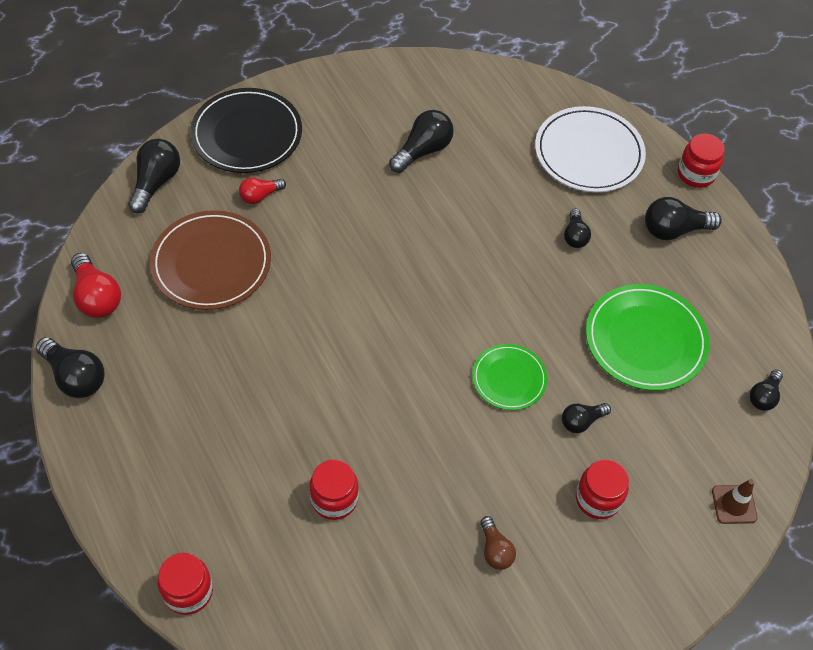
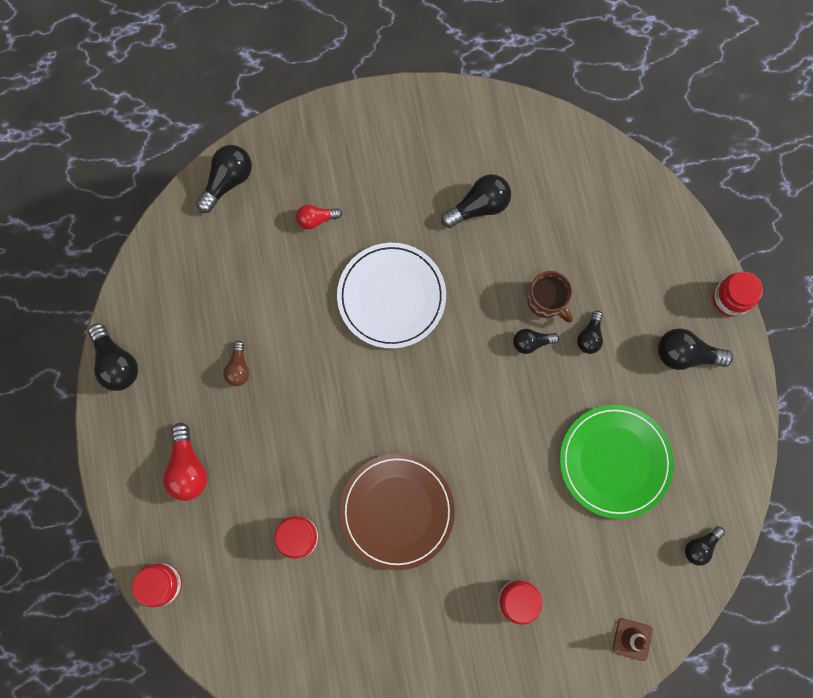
camera: 20 degrees right, 20 degrees up
red light bulb [71,253,121,318] -> red light bulb moved to [163,423,207,501]
brown plate [150,210,271,310] -> brown plate moved to [340,454,455,570]
black plate [190,88,302,173] -> none
green plate [472,344,547,410] -> none
brown light bulb [480,516,516,570] -> brown light bulb moved to [223,341,249,386]
white plate [535,106,646,192] -> white plate moved to [337,243,446,349]
black light bulb [562,403,611,433] -> black light bulb moved to [513,329,559,354]
none -> brown mug [527,271,573,323]

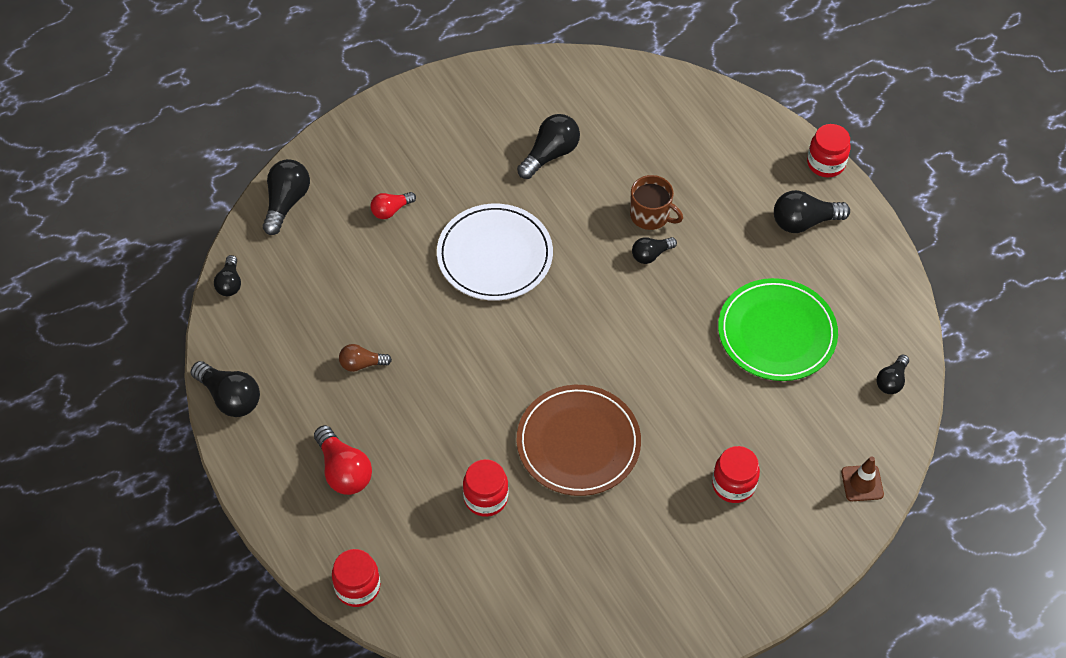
camera: 20 degrees left, 20 degrees down
brown light bulb [223,341,249,386] -> brown light bulb turned 105 degrees clockwise [339,344,392,372]
black light bulb [577,311,603,354] -> black light bulb moved to [214,255,241,296]

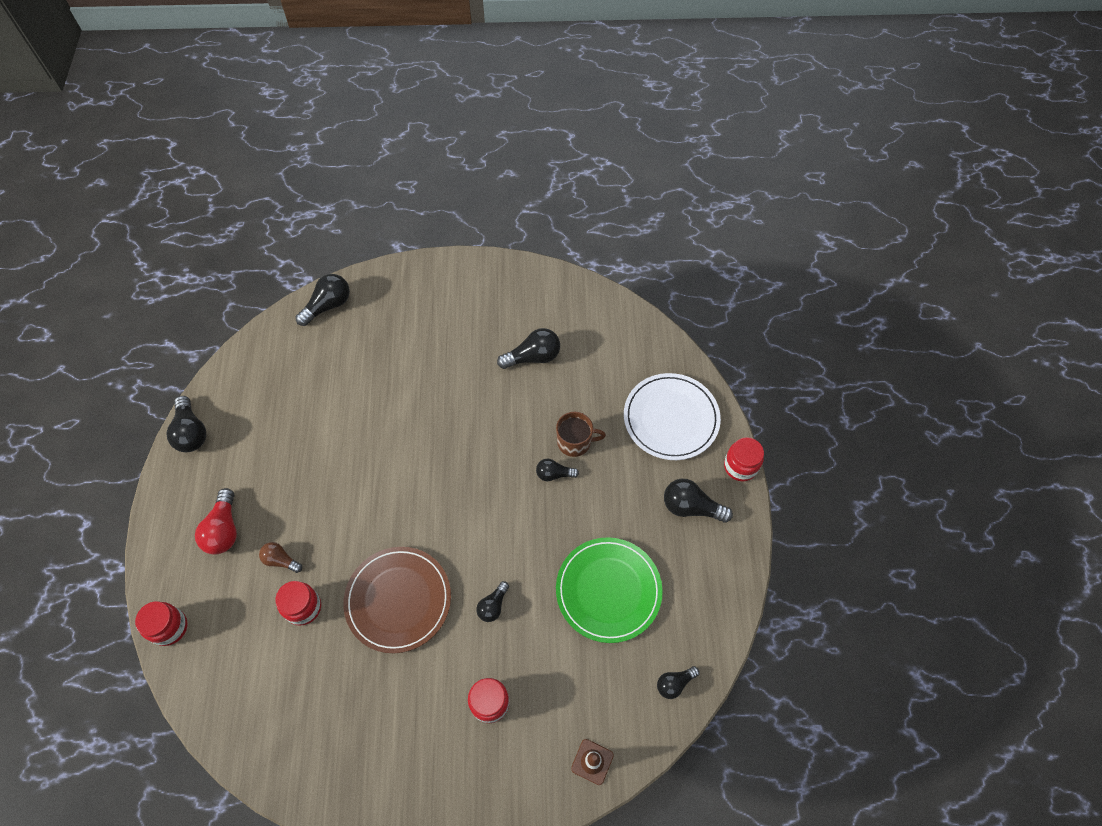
camera: 30 degrees right, 5 degrees up
black light bulb [214,255,241,296] -> black light bulb moved to [476,581,509,622]
brown light bulb [339,344,392,372] -> brown light bulb moved to [259,542,302,573]
red light bulb [370,192,416,219] -> none
white plate [437,204,553,301] -> white plate moved to [624,373,721,460]
brown mug [630,175,683,230] -> brown mug turned 60 degrees counterclockwise [556,412,606,457]

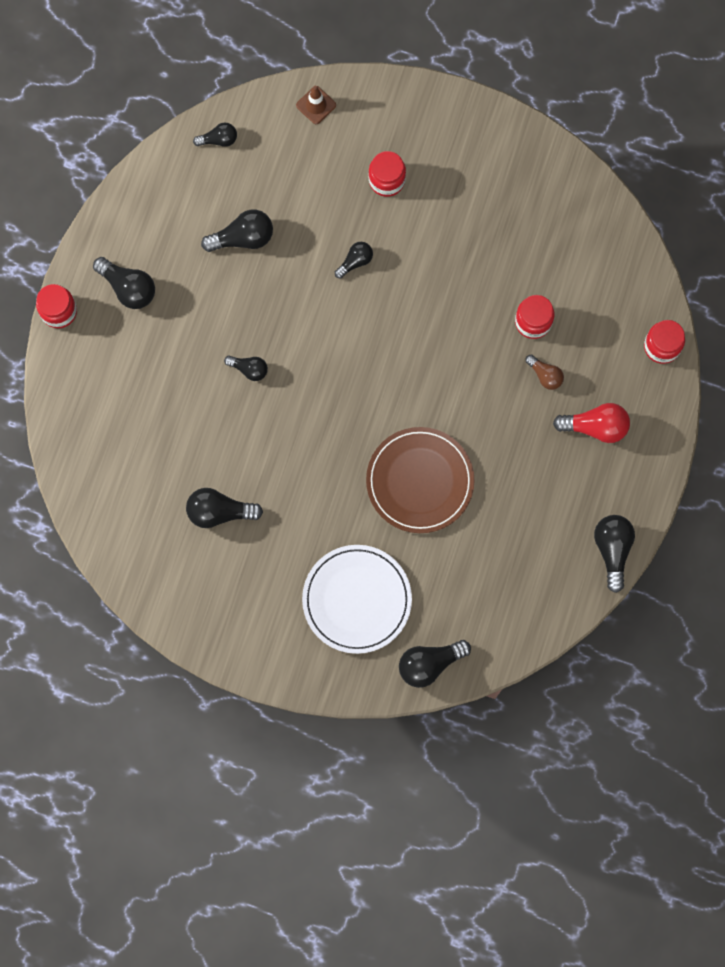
camera: 160 degrees left, 15 degrees up
red light bulb [195,488,237,555] -> red light bulb turned 75 degrees clockwise [553,403,630,443]
brown plate [343,547,451,653] -> brown plate moved to [366,427,475,533]
brown mug [556,412,606,457] -> none
green plate [556,537,663,643] -> black light bulb [201,209,273,252]
white plate [624,373,721,460] -> white plate moved to [302,545,412,654]

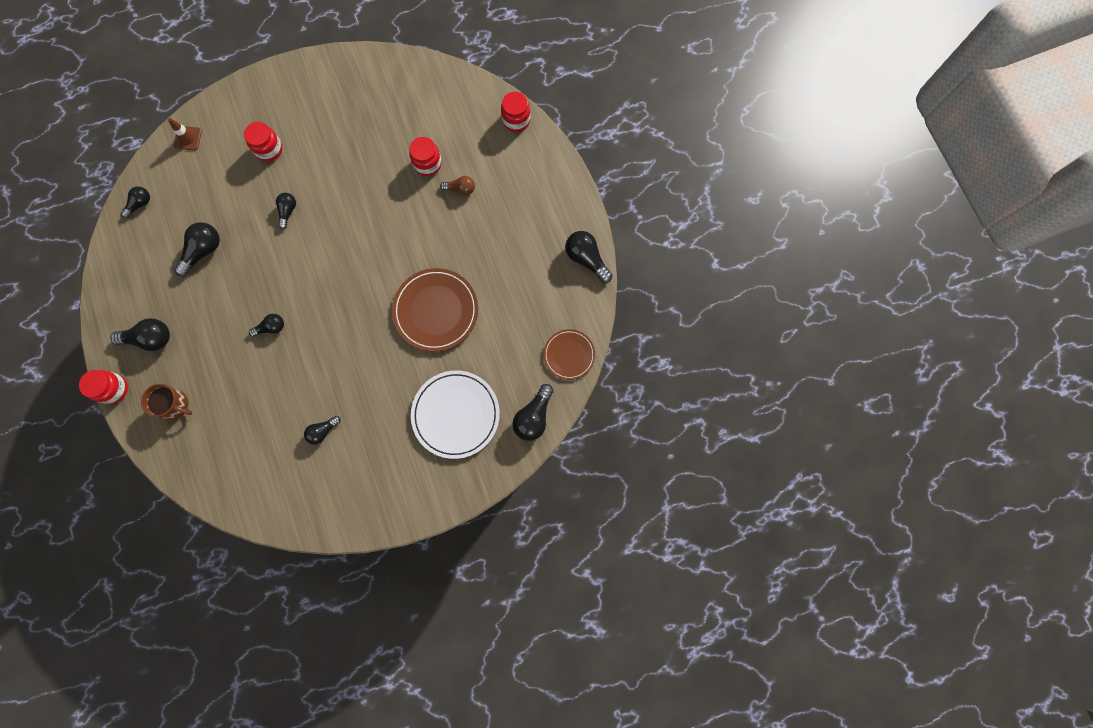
camera: 40 degrees left, 0 degrees up
black light bulb [186,488,263,528] -> black light bulb [304,416,341,444], size x0.62
red light bulb [553,403,630,443] -> none
none -> brown mug [141,384,192,419]
none -> brown plate [544,329,595,380]

